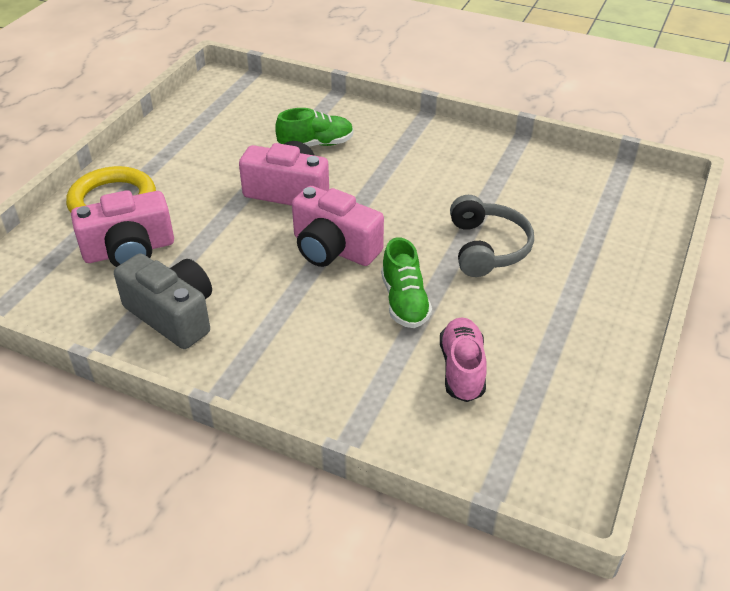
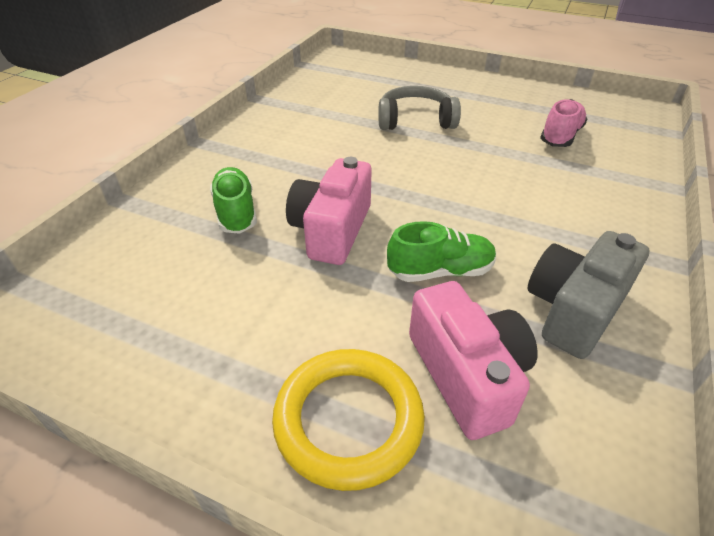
camera: 90 degrees left, 0 degrees up
pink camera [292,186,384,267] -> none
green shoe [381,237,432,328] -> green shoe moved to [387,221,496,282]
pink shoe [440,317,487,402] -> pink shoe turned 120 degrees clockwise [540,99,587,147]

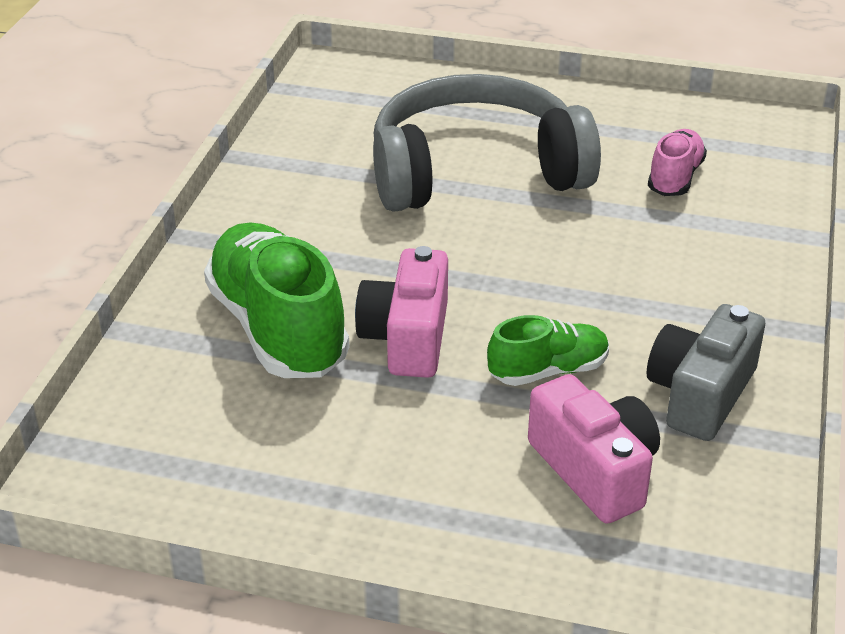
camera: 10 degrees left, 5 degrees down
green shoe [210,167,257,234] -> green shoe [204,222,349,378], size x1.86
yellow ring [272,349,425,491] -> none
grey headphones [378,86,461,130] -> grey headphones [373,74,601,212], size x1.94

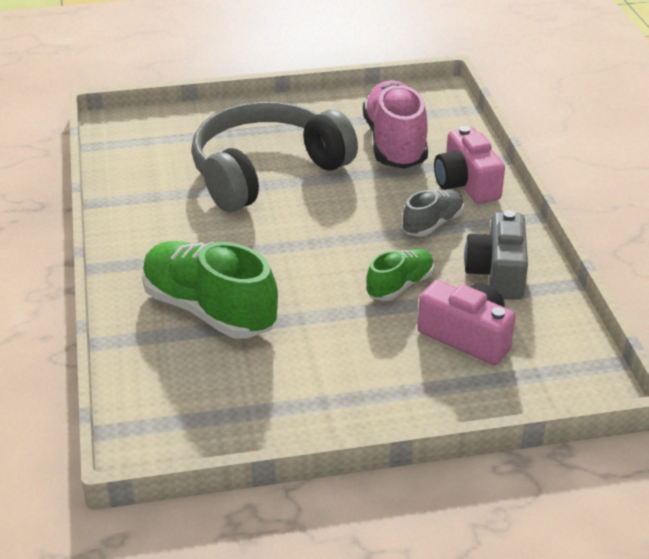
camera: 25 degrees left, 0 degrees up
pink camera [355,246,448,378] -> pink camera moved to [434,126,505,204]
pink shoe [648,129,707,196] -> pink shoe [363,80,428,169], size x1.86
none -> grey shoe [402,190,464,237]

